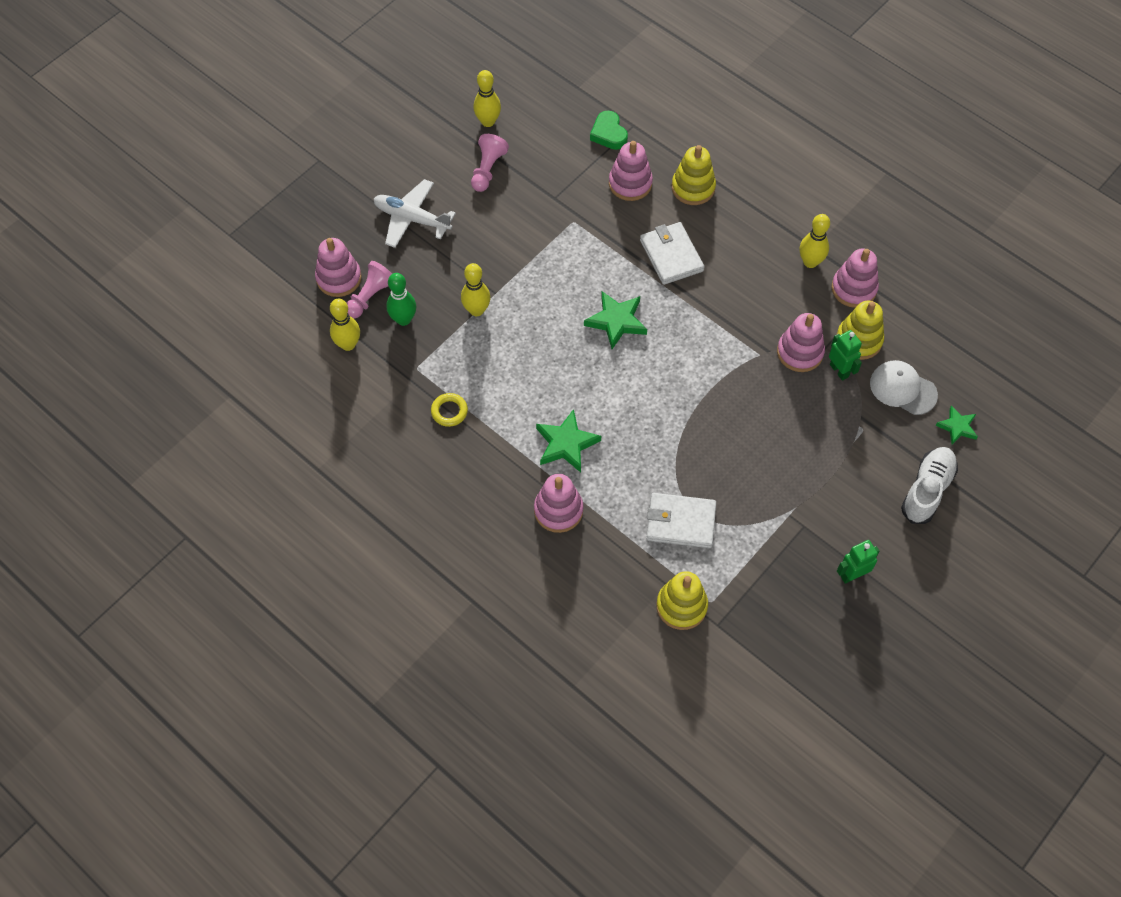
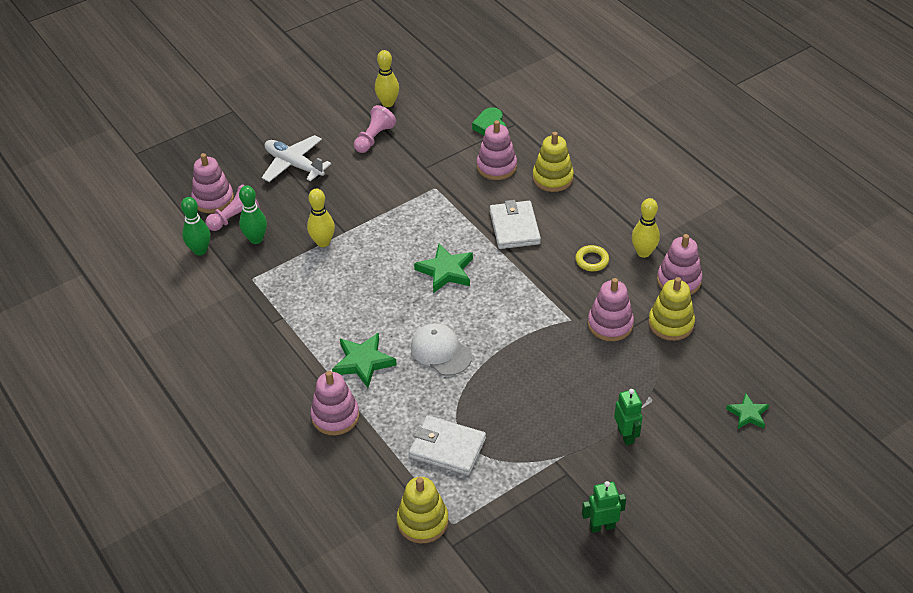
camera: 15 degrees right, 15 degrees down
yellow bowling pin [330,299,360,351] -> green bowling pin [181,197,210,256]
yellow ring [431,393,468,427] -> yellow ring moved to [575,245,609,271]
green robot [829,330,862,381] -> green robot moved to [614,389,643,445]
white cap [870,360,938,415] -> white cap moved to [411,323,472,376]
white shoe [901,447,958,524] -> none

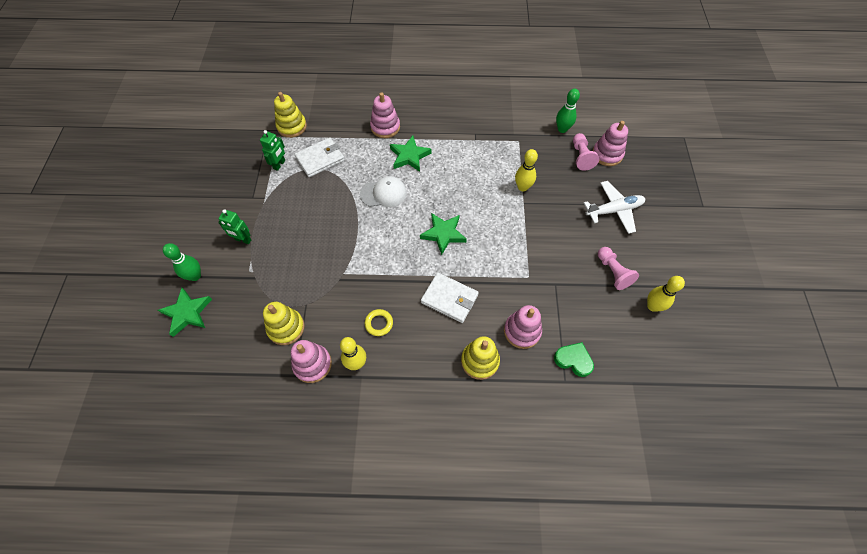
camera: 125 degrees right, 15 degrees up
green bowling pin [239,185,267,244] -> green bowling pin moved to [163,243,201,281]
green robot [582,481,626,533] -> green robot moved to [260,130,285,171]
pink stacking toy [588,278,634,341] -> none
green star [726,393,769,429] -> green star [158,288,212,337], size x1.58

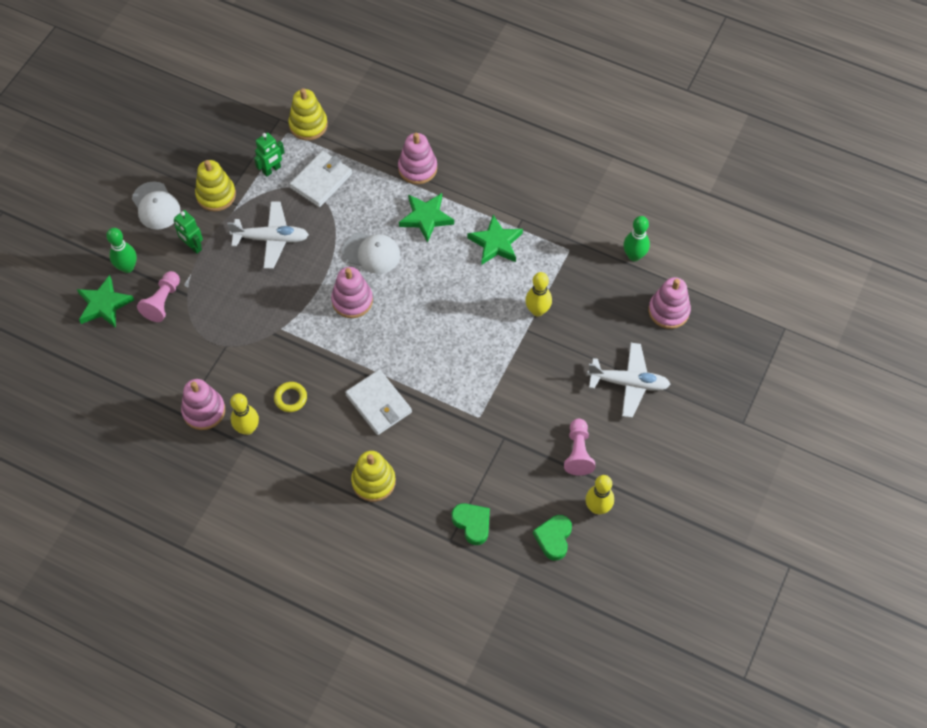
camera: 25 degrees right, 0 degrees up
yellow stacking toy [263,302,305,345] -> yellow stacking toy moved to [195,160,236,211]
white wallet [294,137,345,177] -> white wallet turned 45 degrees counterclockwise [289,151,352,207]
green star [420,213,467,255] -> green star moved to [468,215,523,265]
pink stacking toy [504,305,542,349] -> pink stacking toy moved to [331,267,373,318]
pink pawn [573,133,599,171] -> pink pawn moved to [137,271,180,322]
none -> white cap [132,182,180,230]
none -> white plane [227,201,309,269]
none -> green heart [533,515,572,561]

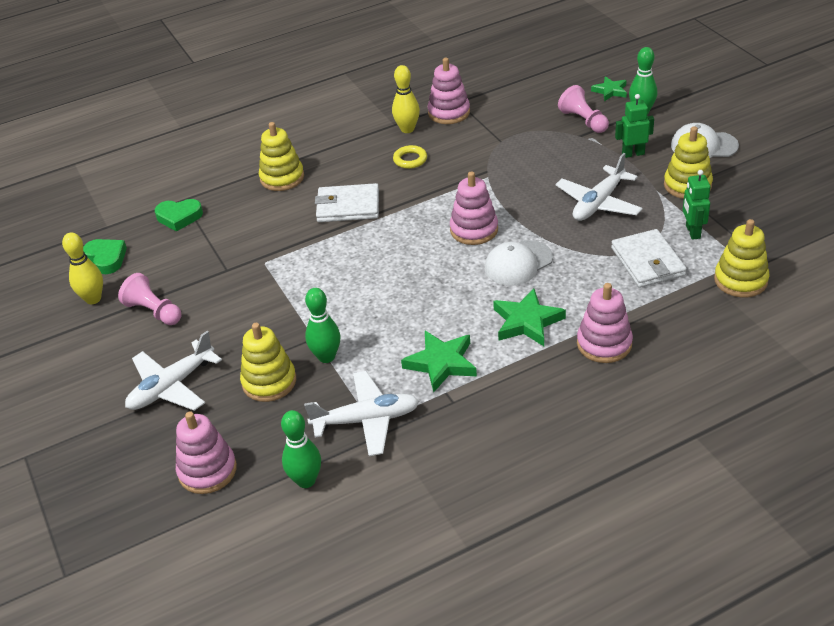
camera: 130 degrees right, 20 degrees down
green star [77,275,134,328] -> green star [591,76,627,101], size x0.63
yellow bowling pin [525,272,552,316] -> green bowling pin [305,288,340,363]
none -> yellow stacking toy [240,323,296,402]
none -> white plane [304,371,419,456]

